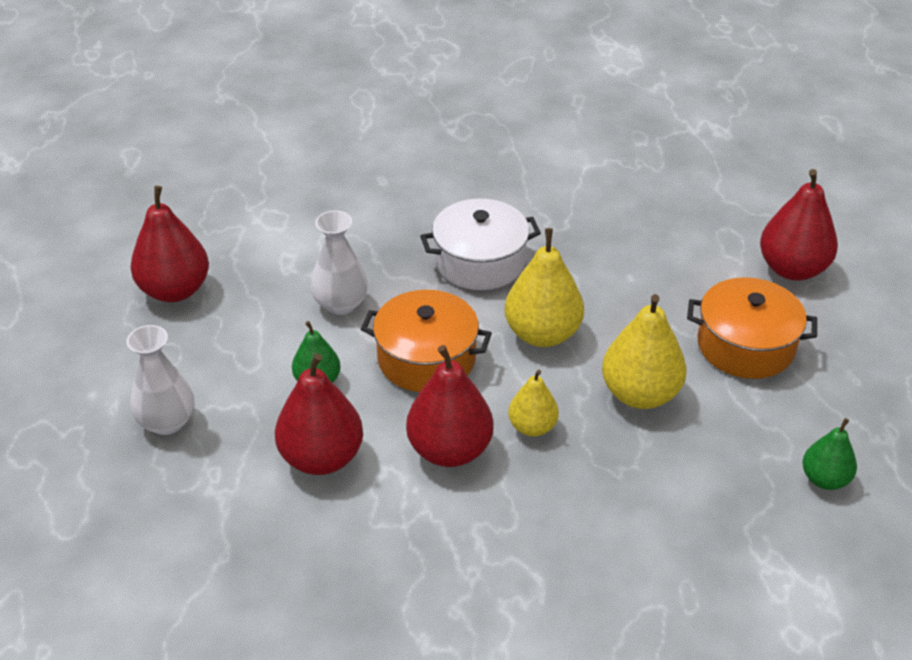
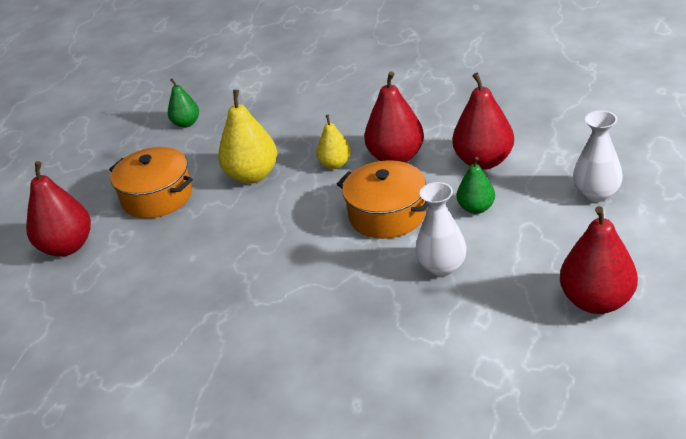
camera: 155 degrees left, 5 degrees down
white pot [420,199,541,290] -> none
yellow pear [505,228,584,347] -> none

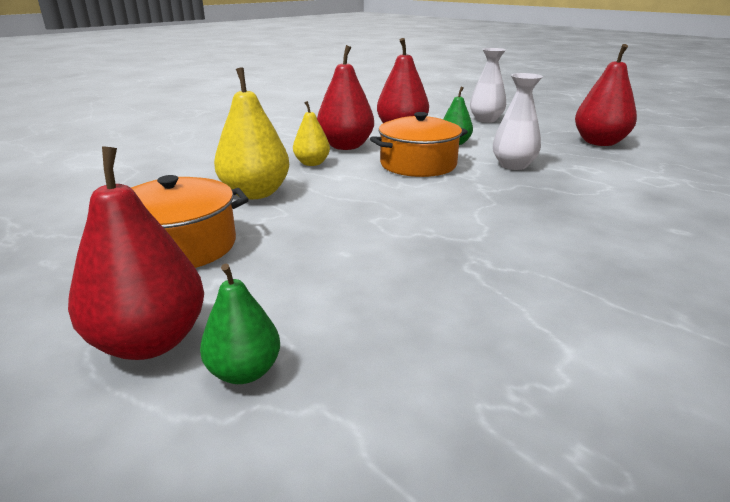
camera: 65 degrees left, 10 degrees down
green pear [168,79,199,128] -> green pear moved to [200,264,280,384]

